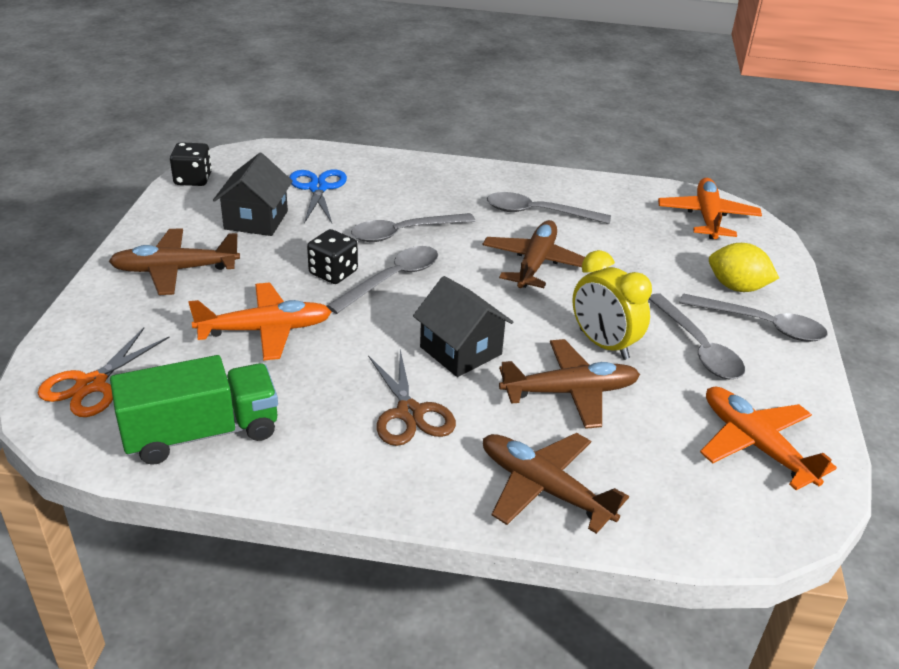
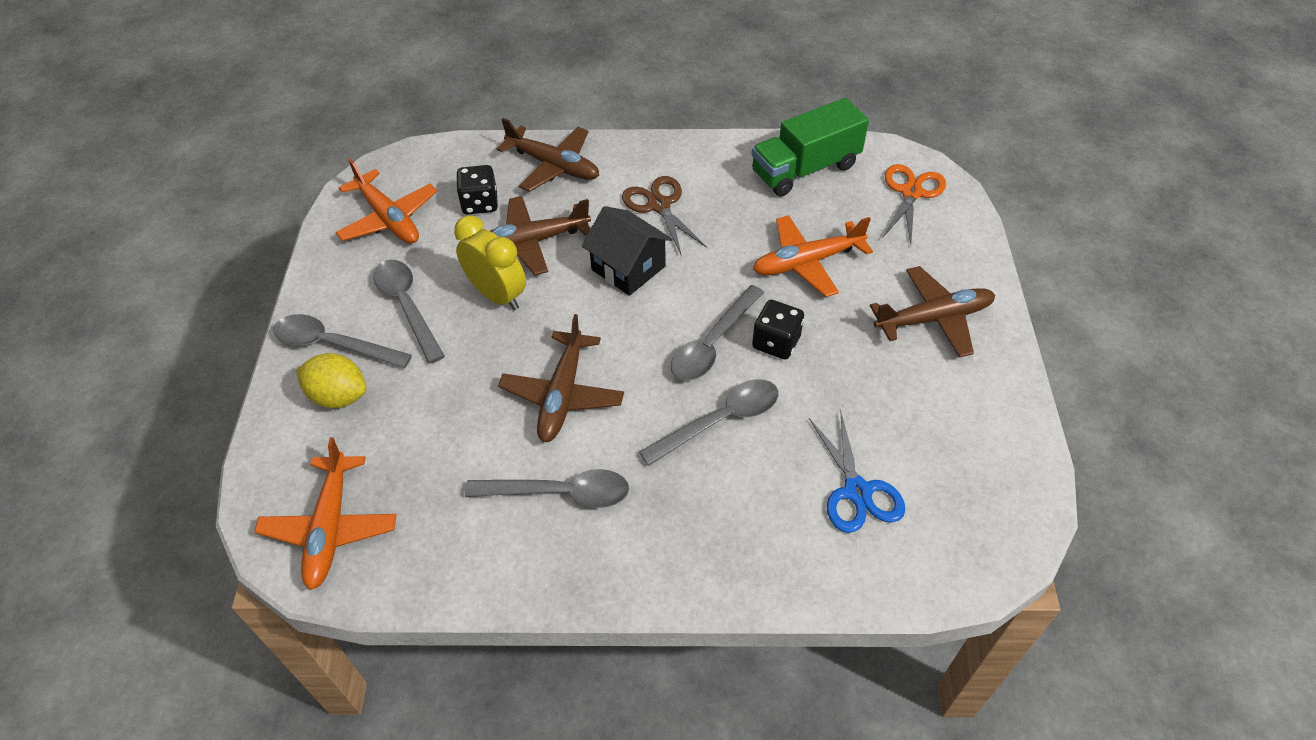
camera: 175 degrees right, 15 degrees up
black dice [170,142,212,186] -> black dice moved to [456,165,498,215]
black house [213,153,293,236] -> none

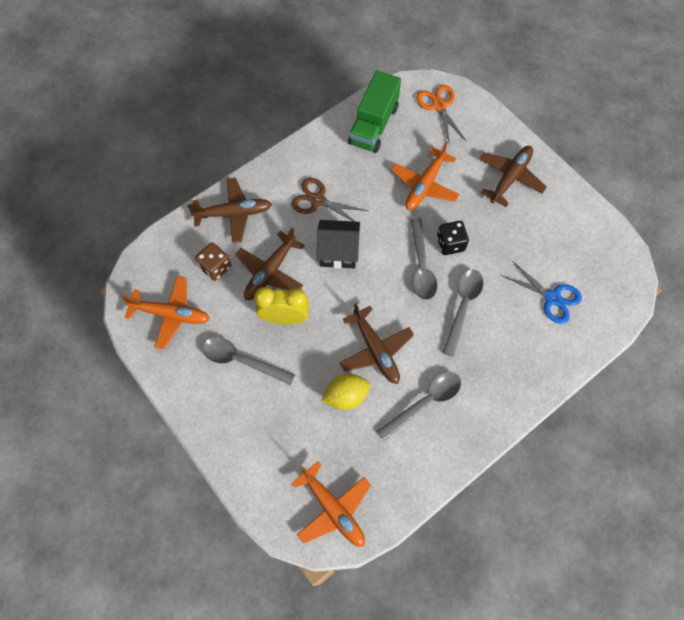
camera: 40 degrees left, 15 degrees up
grey spoon [273,314,412,368] -> none
yellow lemon [296,353,367,408] -> yellow lemon moved to [321,374,370,410]
black dice [456,165,498,215] -> brown dice [195,242,231,281]

